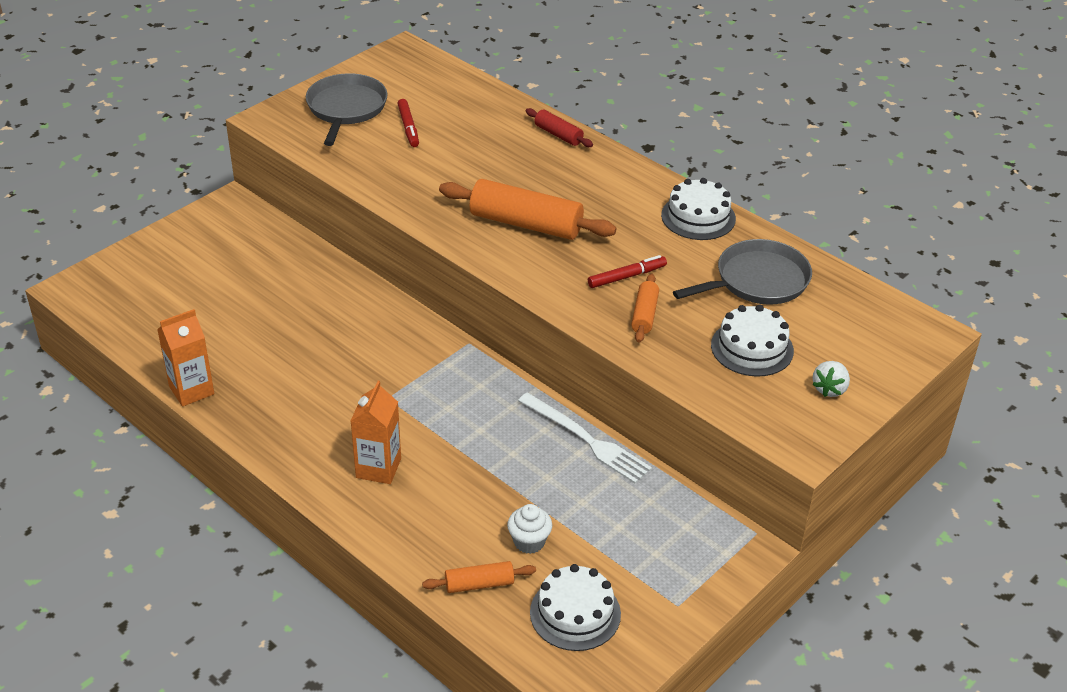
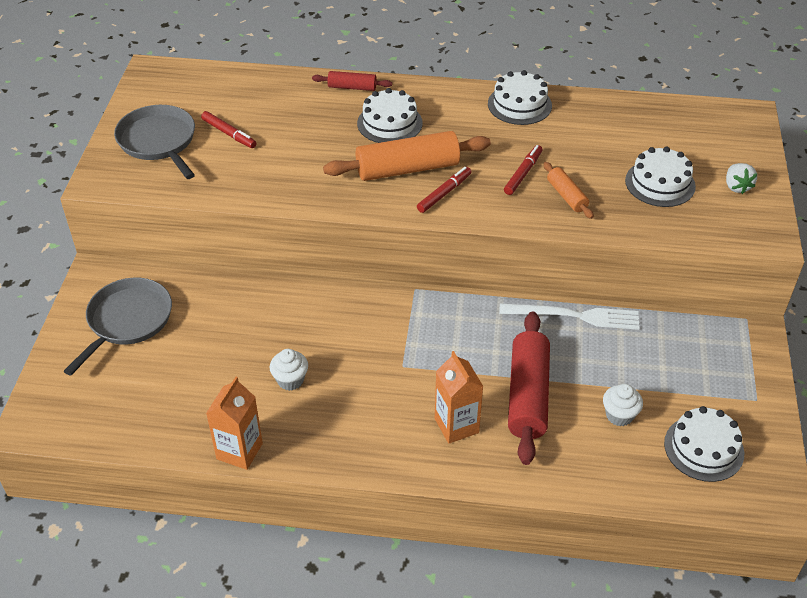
camera: 35 degrees left, 5 degrees up
orange rolling pin [422,561,536,593] -> none
grey pan [673,239,812,305] -> grey pan moved to [64,278,172,376]
none -> white cupcake [269,349,308,391]
none -> white cake [357,88,423,143]
none -> red marker [417,167,471,213]
none -> red rolling pin [508,312,550,465]

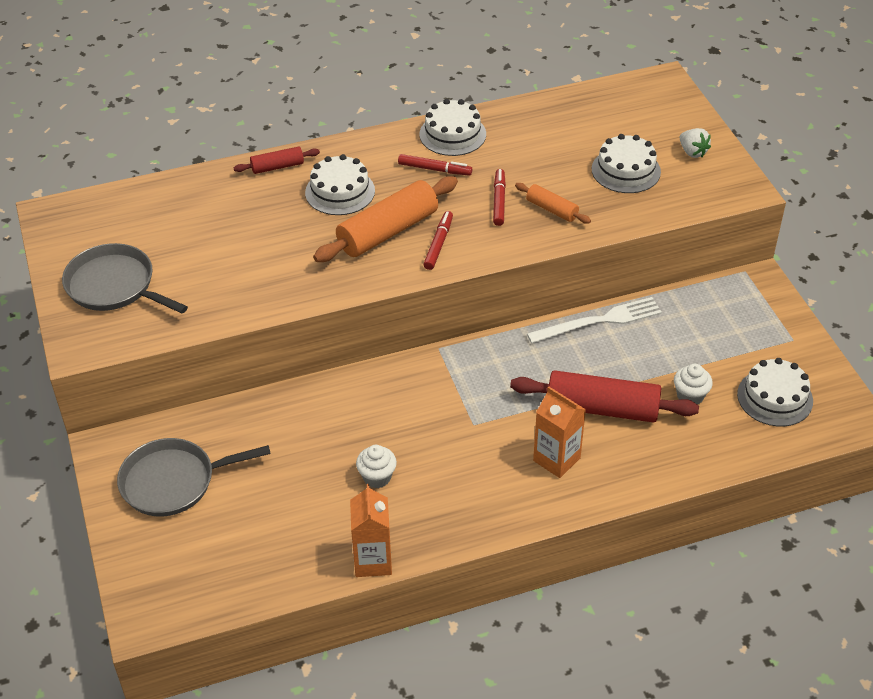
camera: 25 degrees left, 0 degrees up
grey pan [64,278,172,376] -> grey pan turned 105 degrees counterclockwise [117,438,271,516]
red marker [201,111,256,148] -> red marker moved to [398,154,472,176]
red rolling pin [508,312,550,465] -> red rolling pin turned 60 degrees counterclockwise [510,370,699,423]

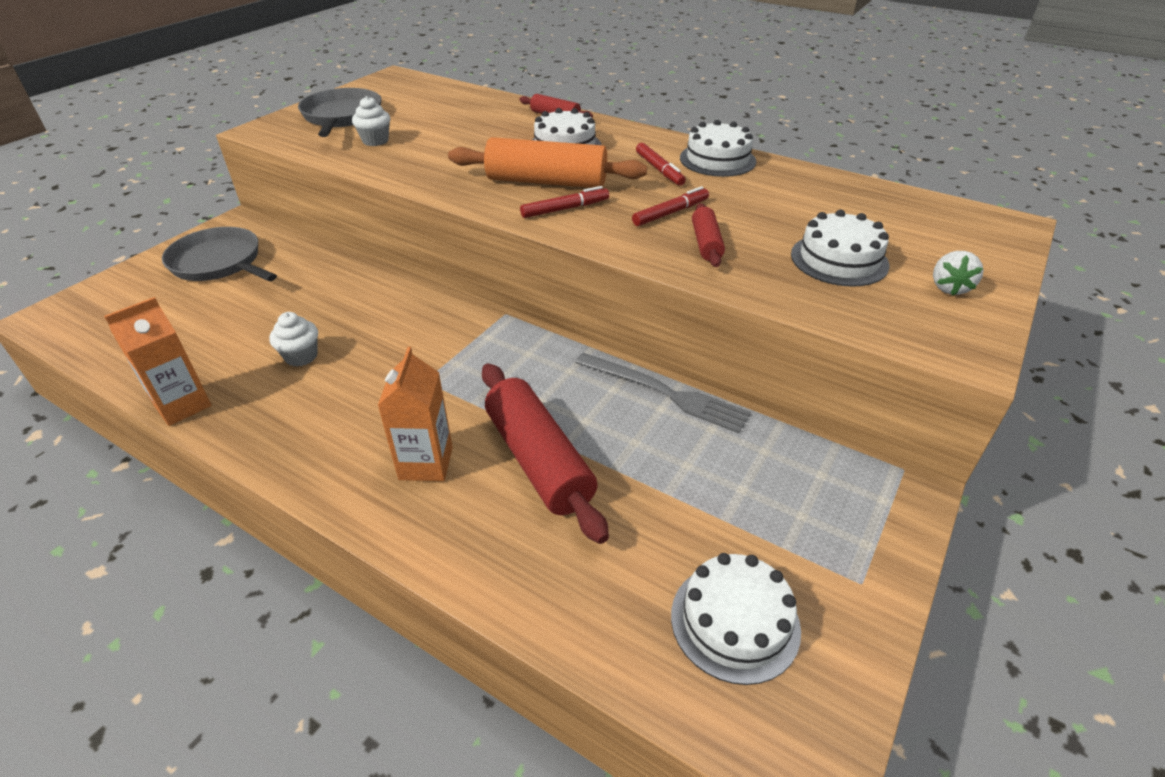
camera: 50 degrees right, 5 degrees down
orange rolling pin [515,183,591,224] -> red rolling pin [692,203,725,267]
white fork [527,297,662,344] -> grey fork [575,353,751,434]
white cupcake [674,364,713,404] -> white cupcake moved to [352,96,390,146]

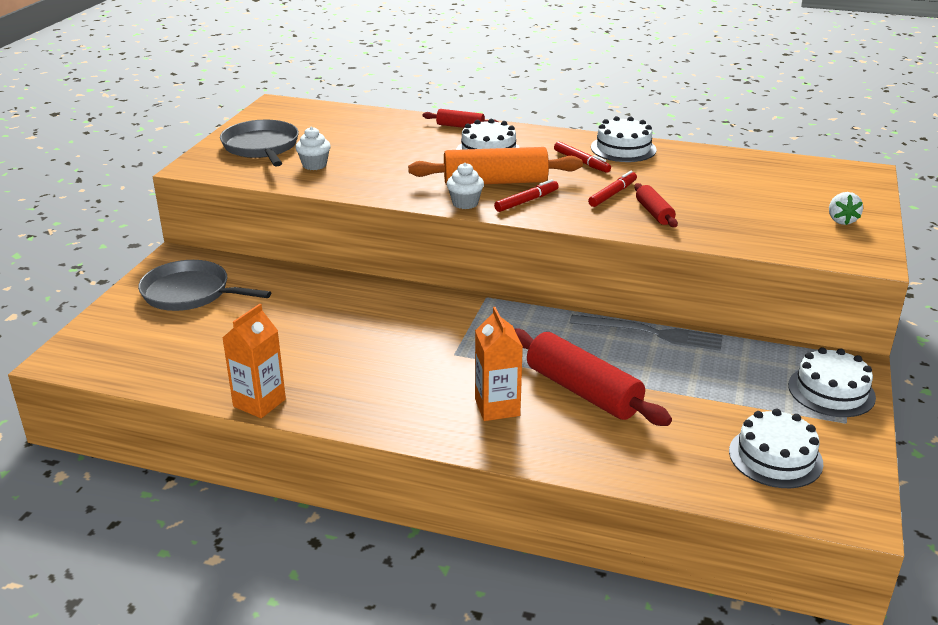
camera: 15 degrees left, 10 degrees down
white cupcake [269,312,318,367] -> white cupcake moved to [447,163,484,209]
white cake [791,210,889,287] -> white cake moved to [788,347,876,417]

